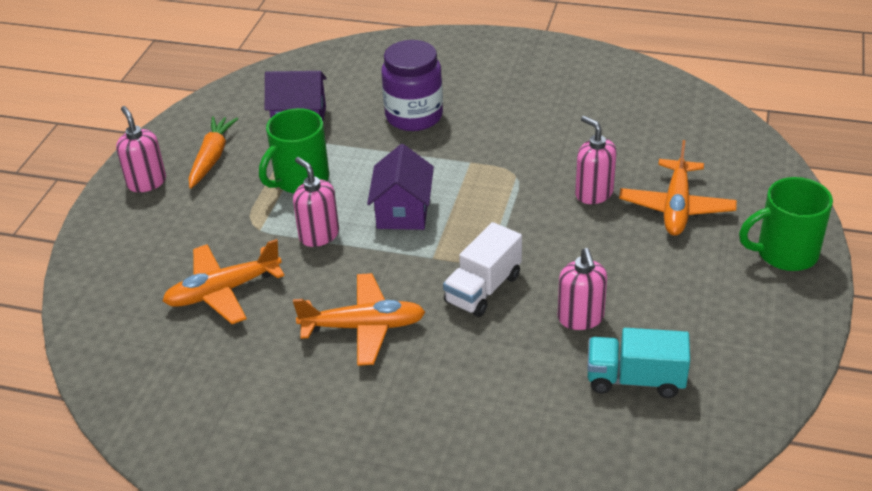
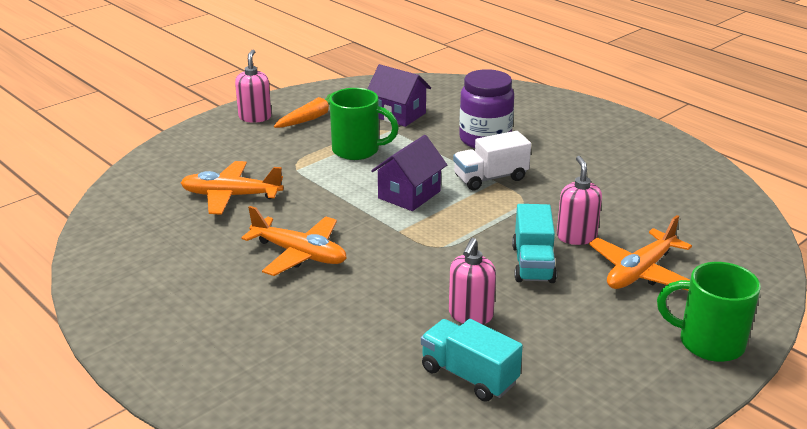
camera: 30 degrees right, 10 degrees down
green mug [259,108,329,193] -> green mug turned 150 degrees counterclockwise [329,88,399,160]
pink soap dispenser [293,157,339,247] -> none
white truck [443,222,522,317] -> white truck moved to [453,131,531,190]
none -> turquoise truck [512,204,557,283]

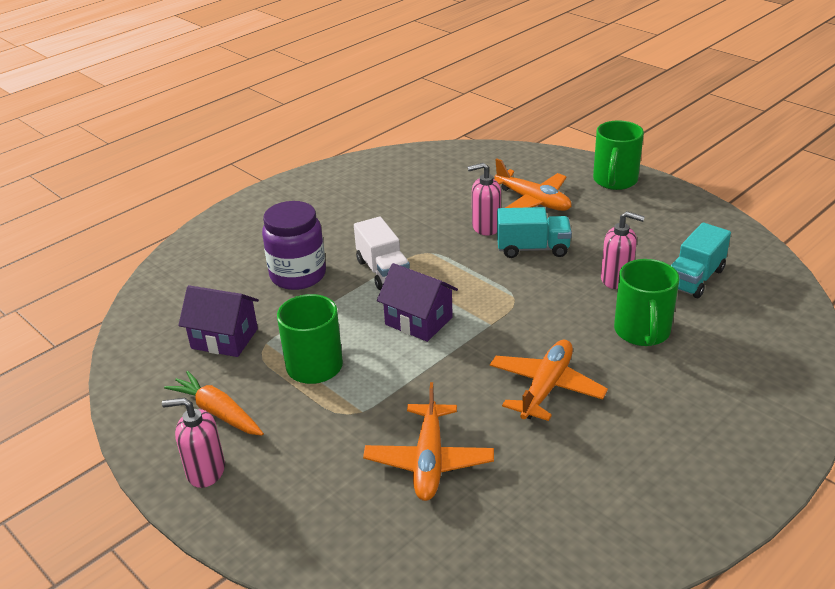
camera: 90 degrees left, 5 degrees up
purple house [367,64,431,127] -> purple house turned 75 degrees clockwise [178,285,259,357]
none -> green mug [614,259,679,346]

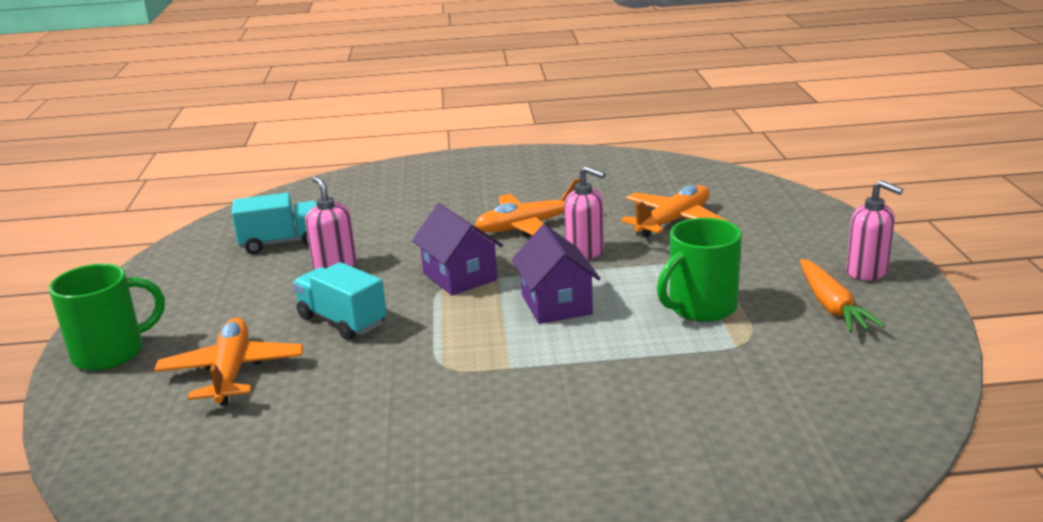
camera: 140 degrees left, 10 degrees down
purple house [178,285,259,357] -> purple house moved to [412,203,503,295]
purple jar [262,201,326,290] -> none
white truck [354,217,410,290] -> none
pink soap dispenser [467,163,501,236] -> pink soap dispenser moved to [564,166,605,260]
green mug [614,259,679,346] -> none

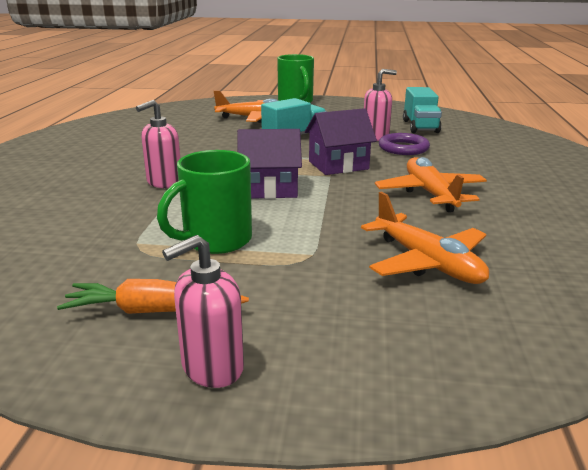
camera: 100 degrees right, 0 degrees up
pink soap dispenser [564,166,605,260] -> pink soap dispenser moved to [136,100,180,188]
green mug [657,218,742,322] -> green mug turned 105 degrees counterclockwise [157,150,252,254]
none -> purple ring [379,133,430,155]

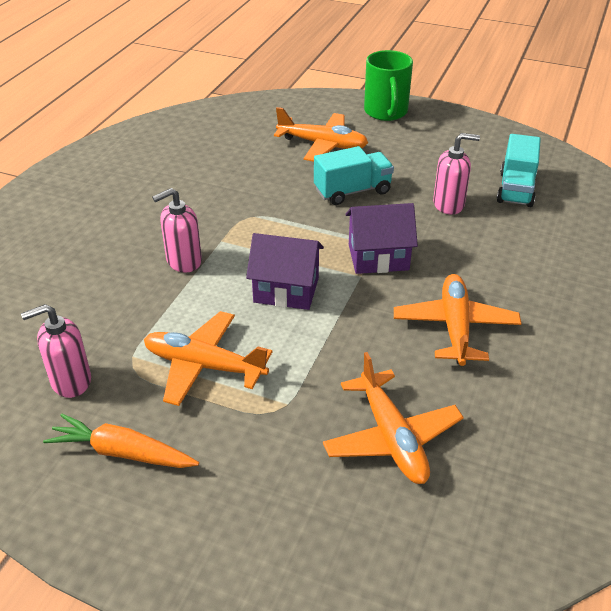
camera: 15 degrees right, 15 degrees up
green mug [157,150,252,254] -> orange plane [144,311,273,406]
pink soap dispenser [162,235,244,388] -> pink soap dispenser moved to [21,304,91,398]
purple ring [379,133,430,155] -> none

